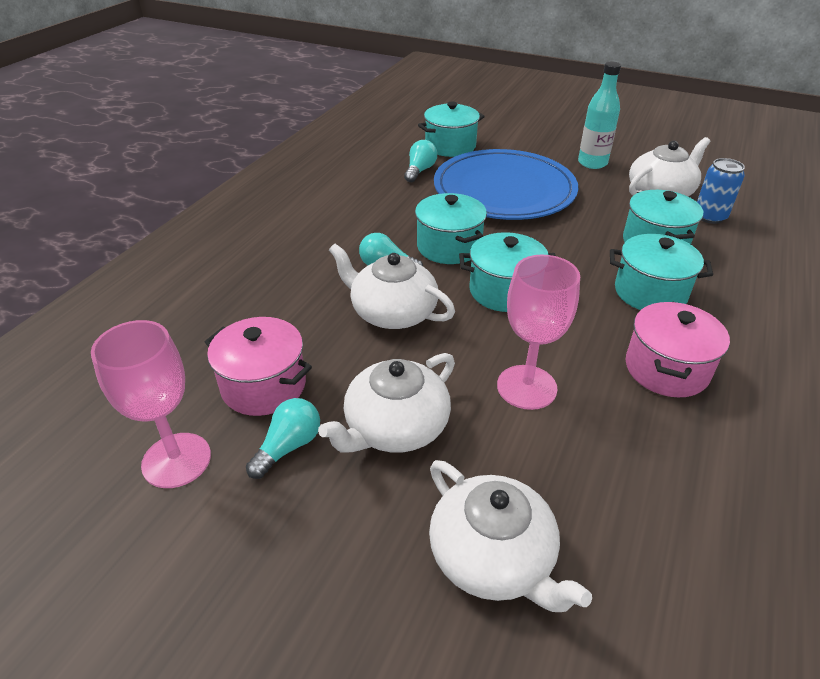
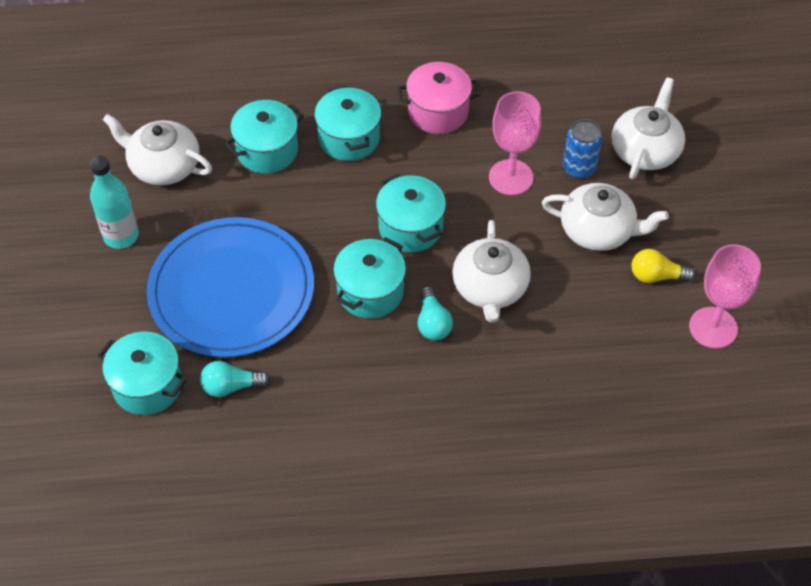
camera: 120 degrees left, 15 degrees up
pink pot [205,317,312,416] -> none
turquoise light bulb [246,398,320,479] -> yellow light bulb [631,249,695,283]
blue can [697,158,745,224] -> blue can moved to [563,119,602,179]

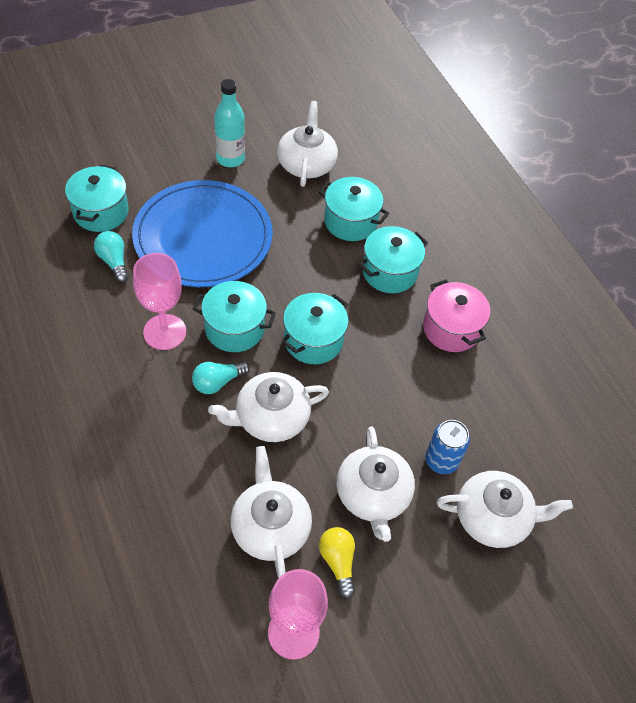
camera: 65 degrees right, 0 degrees up
pink goblet [489,91,541,195] -> pink goblet moved to [133,253,186,350]
none -> white teapot [231,446,312,578]

